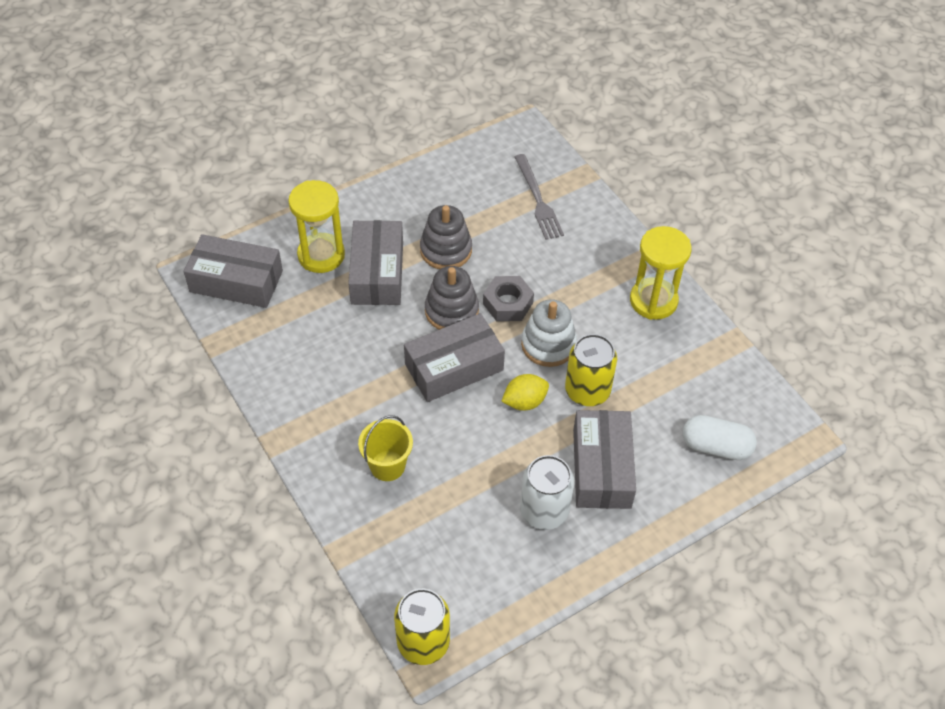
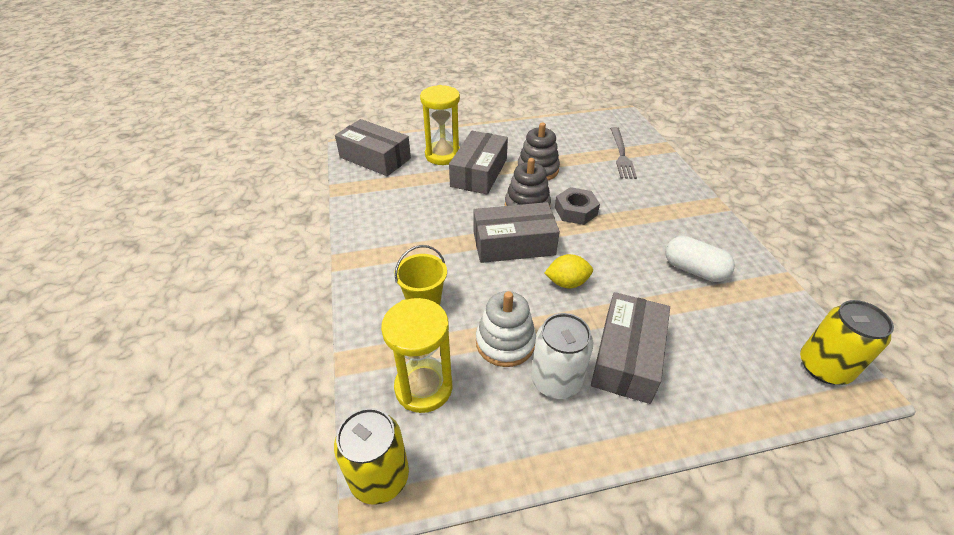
camera: 20 degrees right, 10 degrees down
white stacking toy [521,299,577,367] -> white stacking toy moved to [476,291,536,367]
yellow can [565,334,617,406] -> yellow can moved to [800,300,894,385]
yellow hourglass [630,226,692,320] -> yellow hourglass moved to [381,298,453,413]
white capsule [683,415,757,460] -> white capsule moved to [665,236,735,282]

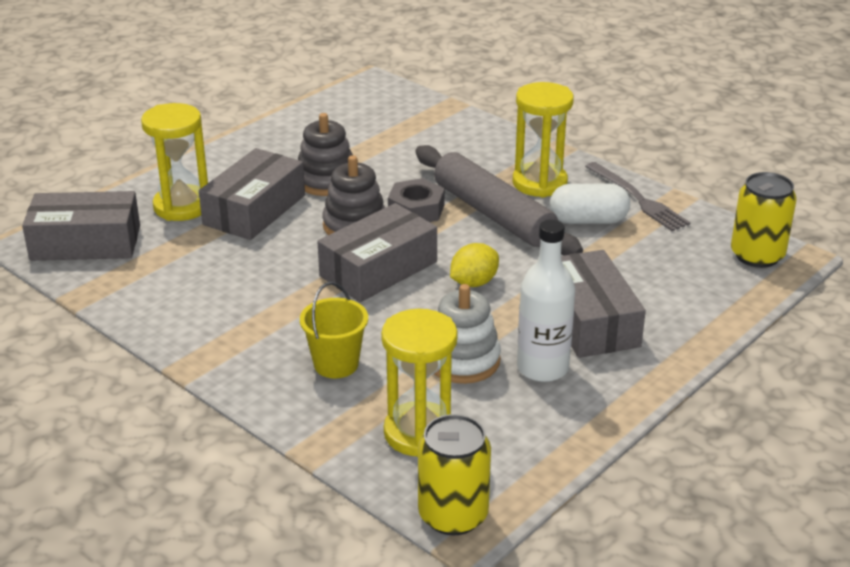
camera: 35 degrees left, 10 degrees down
grey box [449,131,508,194] -> grey box turned 45 degrees clockwise [199,148,305,240]
white can [531,313,593,399] -> white bottle [517,220,575,382]
grey fork [610,127,637,179] -> grey fork moved to [585,162,690,231]
none -> grey rolling pin [416,145,583,256]
none -> yellow hourglass [513,82,574,198]

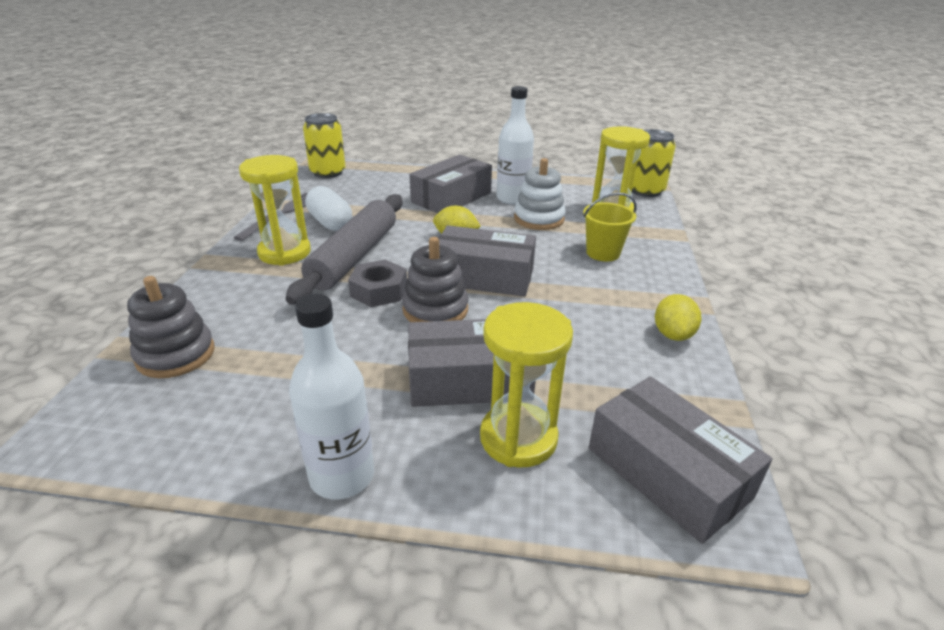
camera: 125 degrees left, 0 degrees up
grey stacking toy [298,113,353,196] -> grey stacking toy moved to [127,276,215,378]
none -> white bottle [289,294,374,499]
none -> yellow lemon [655,294,702,341]

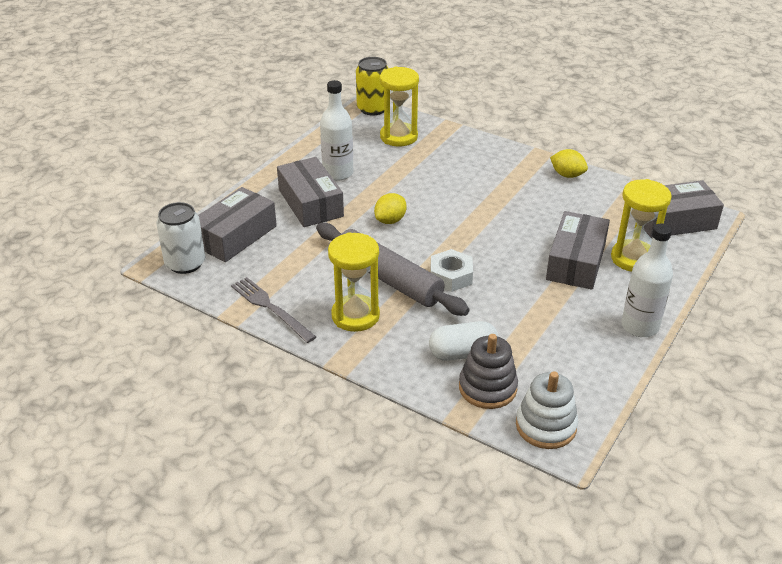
camera: 65 degrees left, 5 degrees up
yellow can [303,113,346,178] -> white can [156,202,205,274]
white capsule [305,186,352,231] -> white capsule moved to [429,321,499,361]
grey nut [348,260,407,307] -> white nut [430,249,473,292]
grey stacking toy [402,237,468,322] -> none
grey box [439,225,536,297] -> grey box moved to [198,187,277,262]
white stacking toy [514,158,566,230] -> white stacking toy moved to [516,371,578,449]
yellow bucket [583,193,637,262] -> none

